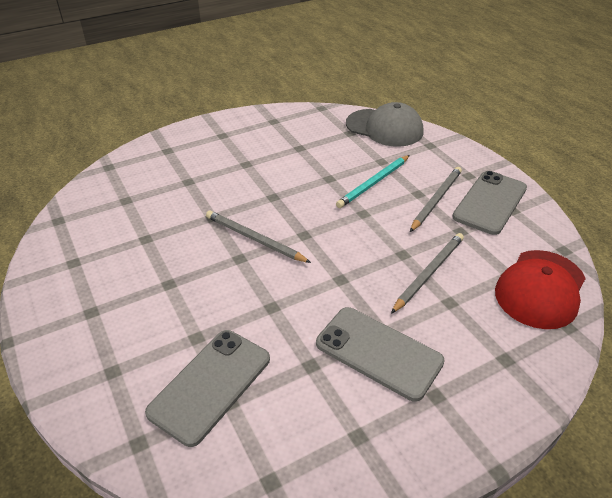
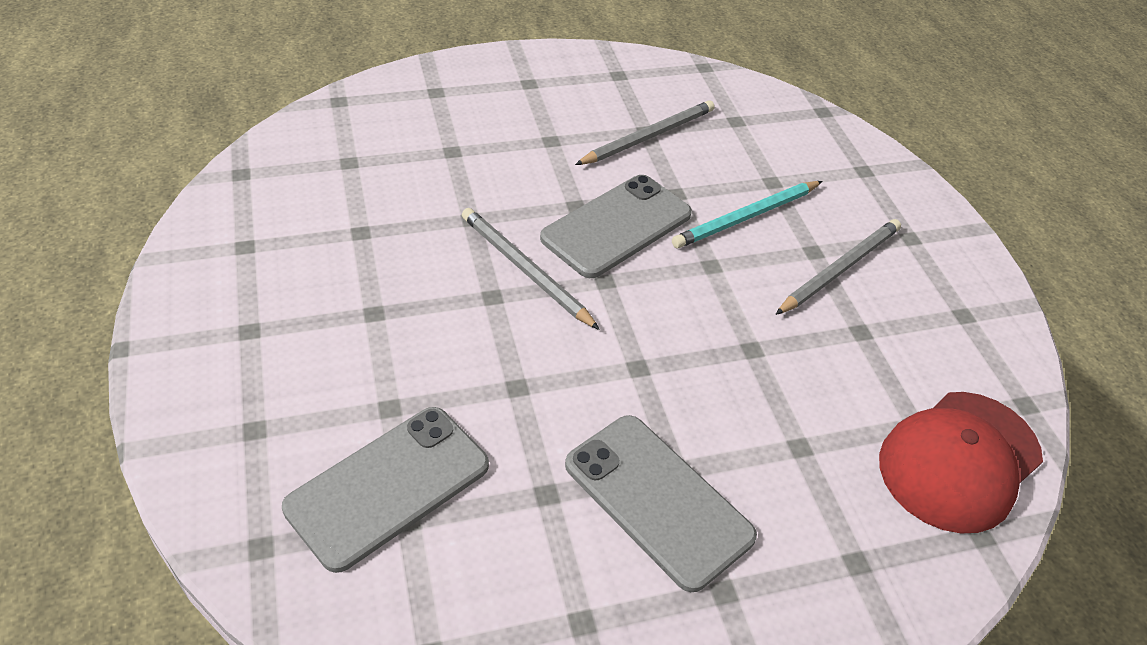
camera: 10 degrees right, 5 degrees up
grey cap [346,102,423,147] -> none
grey pencil [391,233,464,314] -> grey pencil moved to [575,100,715,165]
grey phone [452,171,527,235] -> grey phone moved to [540,175,692,278]

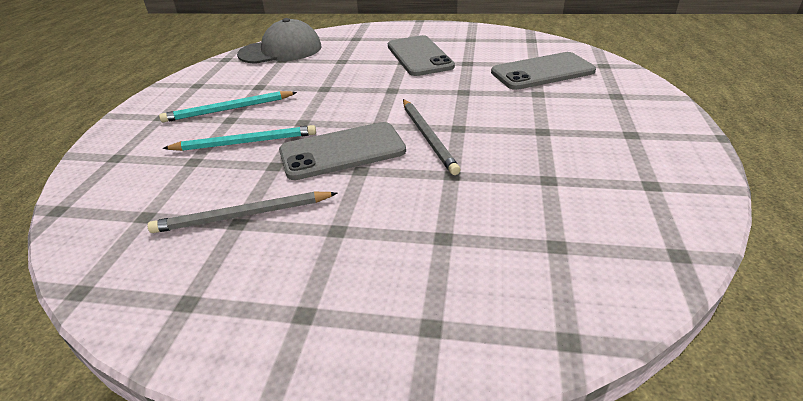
camera: 150 degrees left, 10 degrees down
grey pencil [775,219,901,315] -> turquoise pencil [159,91,297,122]
red cap [879,392,1043,533] -> grey cap [237,18,322,64]

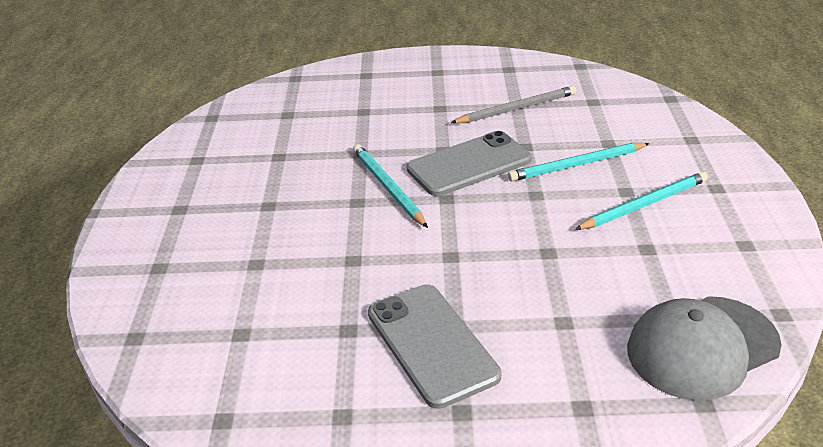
camera: 170 degrees right, 0 degrees up
grey pencil [403,99,460,175] -> turquoise pencil [353,144,428,228]
grey phone [491,52,596,90] -> none

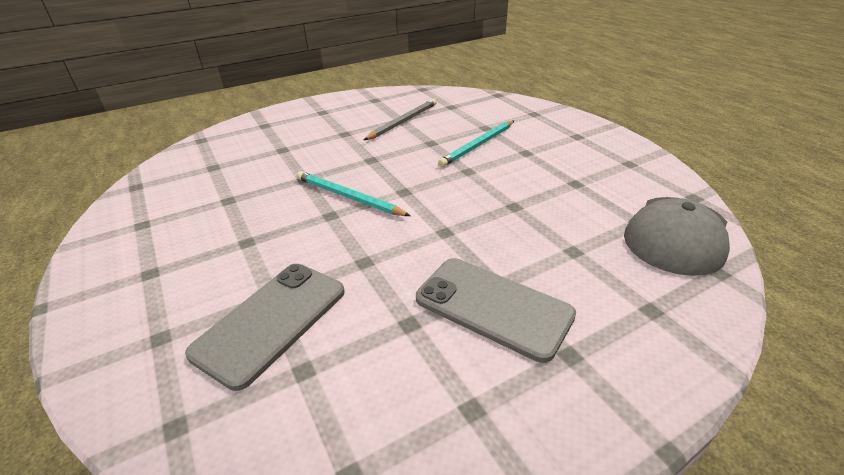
camera: 30 degrees left, 0 degrees up
grey phone [407,131,532,196] -> grey phone moved to [185,264,344,391]
turquoise pencil [574,172,708,230] -> none

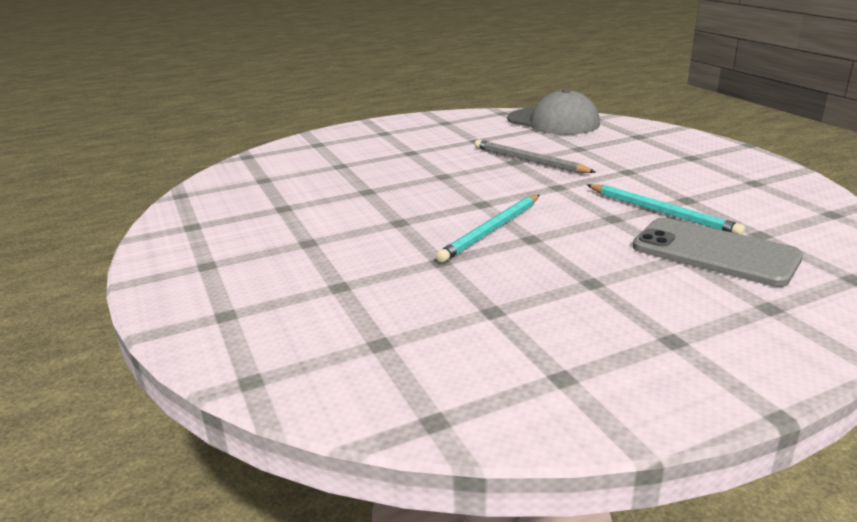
camera: 85 degrees left, 10 degrees down
grey pencil [364,99,437,140] -> grey pencil moved to [475,140,595,173]
grey phone [416,258,576,363] -> none
turquoise pencil [438,121,514,167] -> turquoise pencil moved to [587,184,745,235]

